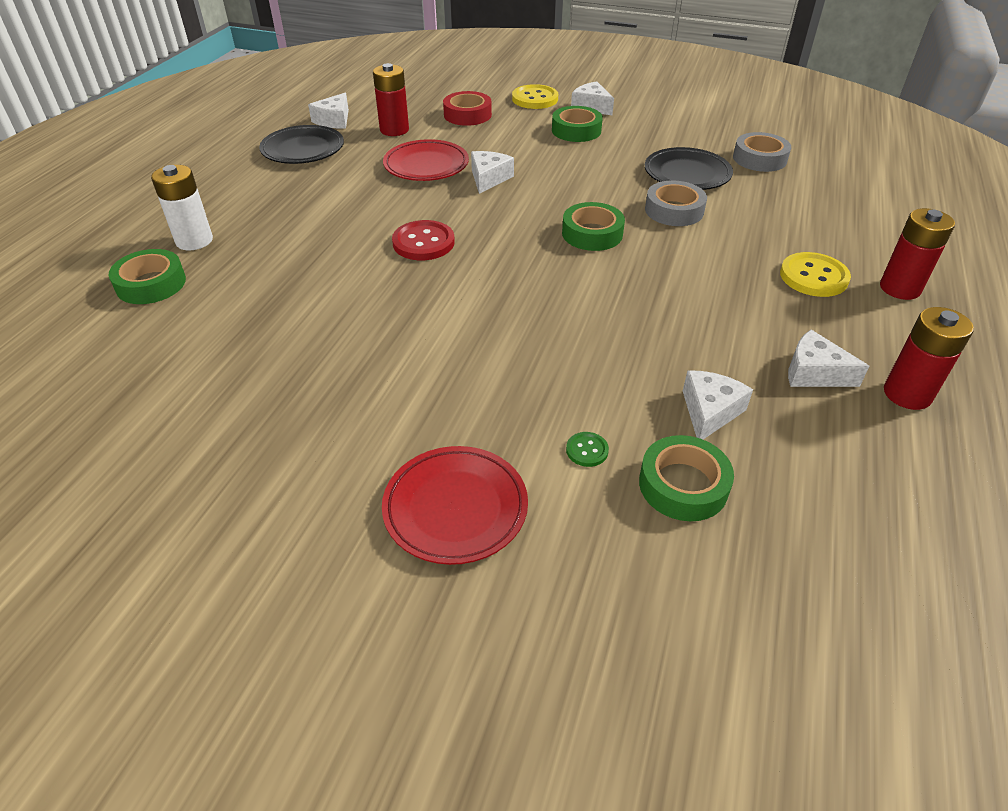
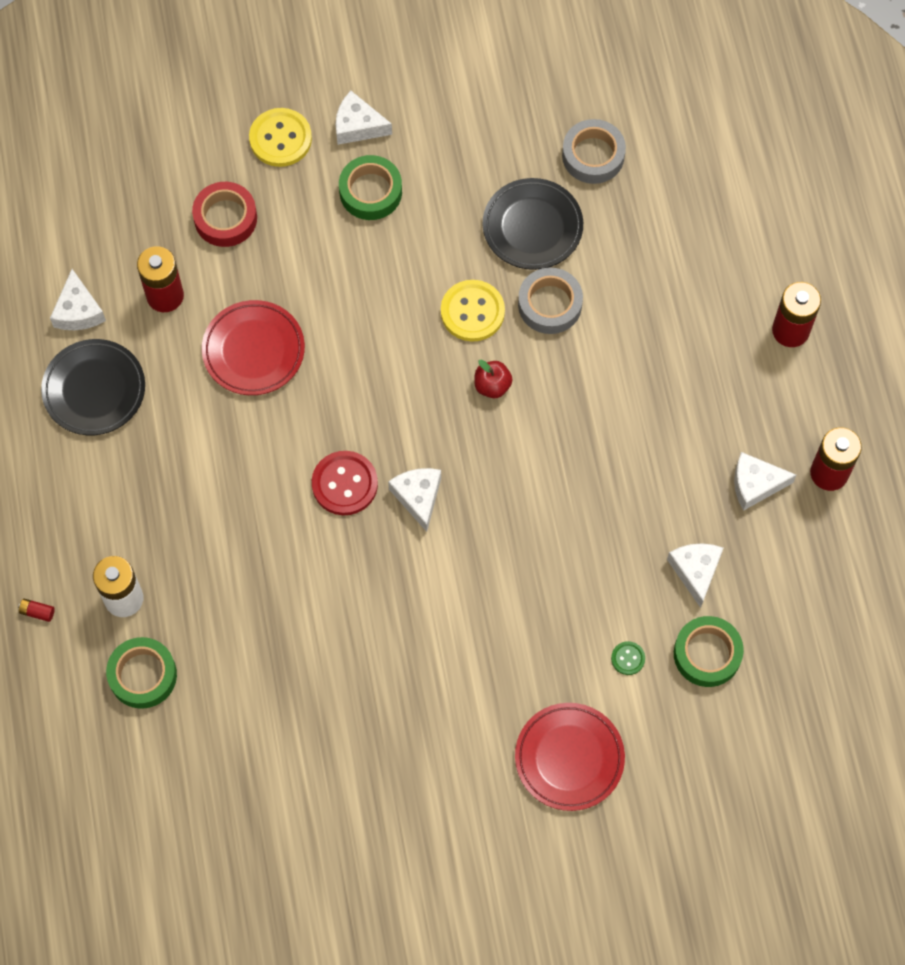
camera: 30 degrees left, 25 degrees up
white cheese [471,151,514,194] -> white cheese moved to [388,468,441,532]
green tape [562,202,625,251] -> red apple [474,359,513,398]
yellow button [780,252,851,297] -> yellow button moved to [441,280,505,342]
none -> red battery [18,599,55,622]

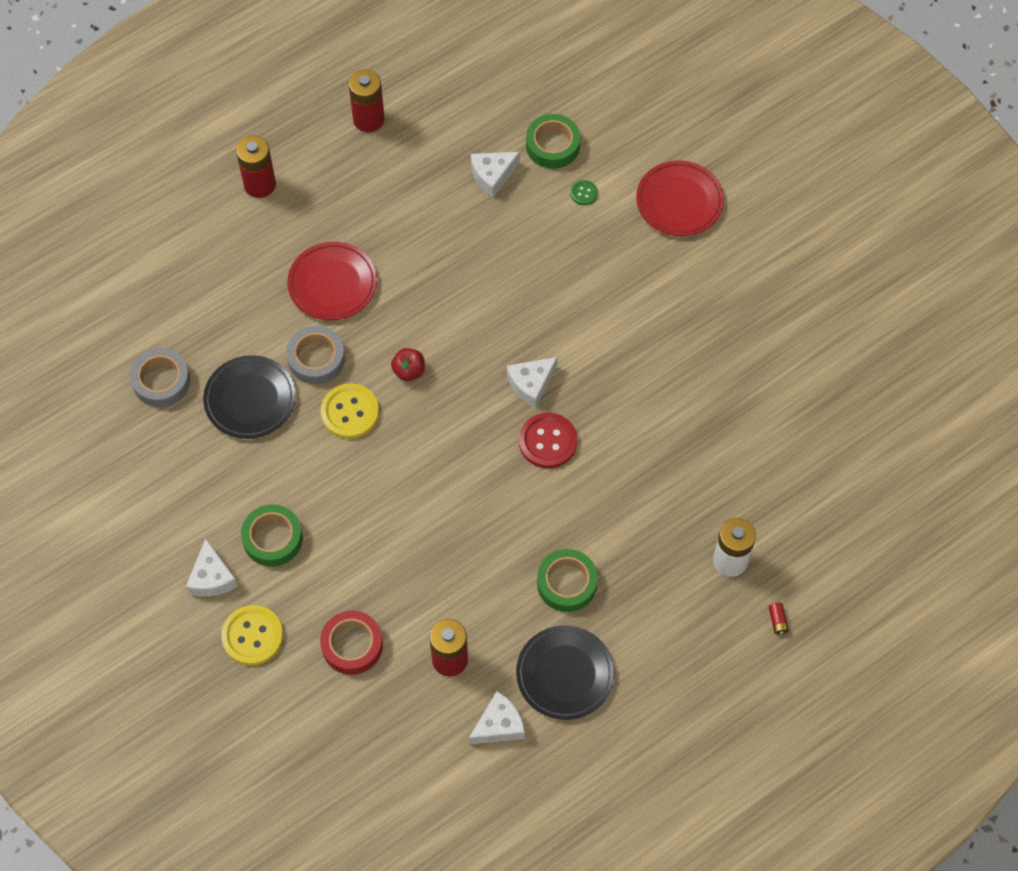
camera: 115 degrees left, 5 degrees down
green tape [106,637,177,709] -> green tape moved to [537,549,598,612]
red plate [202,300,305,395] -> red plate moved to [287,242,377,321]
white cheese [734,452,796,511] -> none

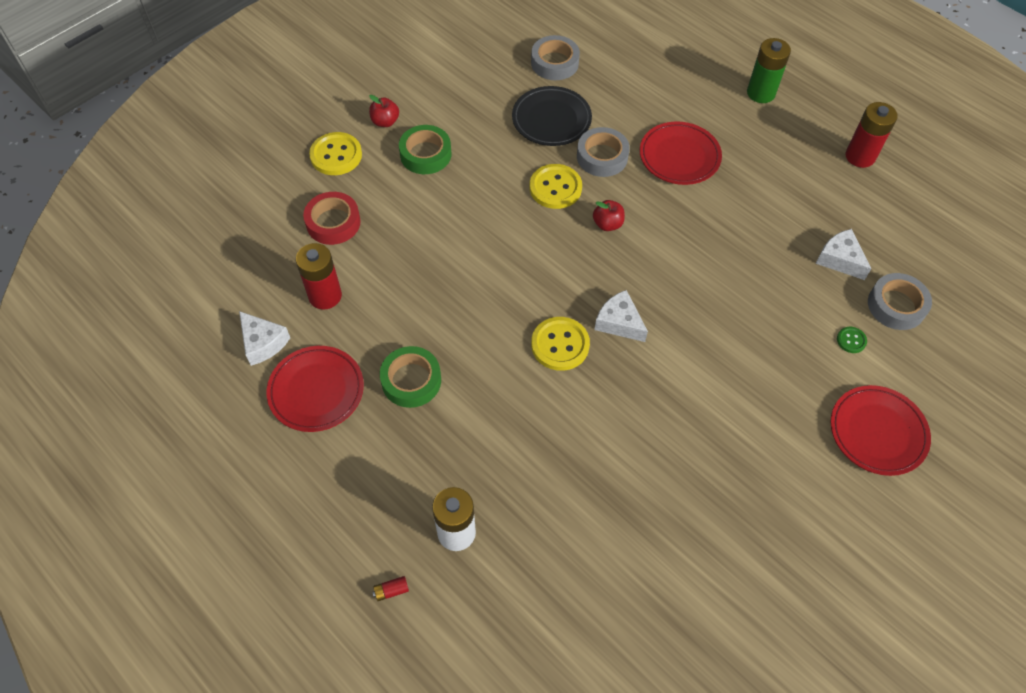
camera: 80 degrees right, 5 degrees down
white cheese [186,538,238,596] -> red apple [369,95,399,127]
red battery [236,135,276,198] -> green battery [747,38,791,103]
black plate [516,625,614,720] -> red plate [267,346,364,432]
red button [519,413,577,468] -> yellow button [531,317,590,371]
green tape [526,114,581,169] -> grey tape [868,273,932,330]

